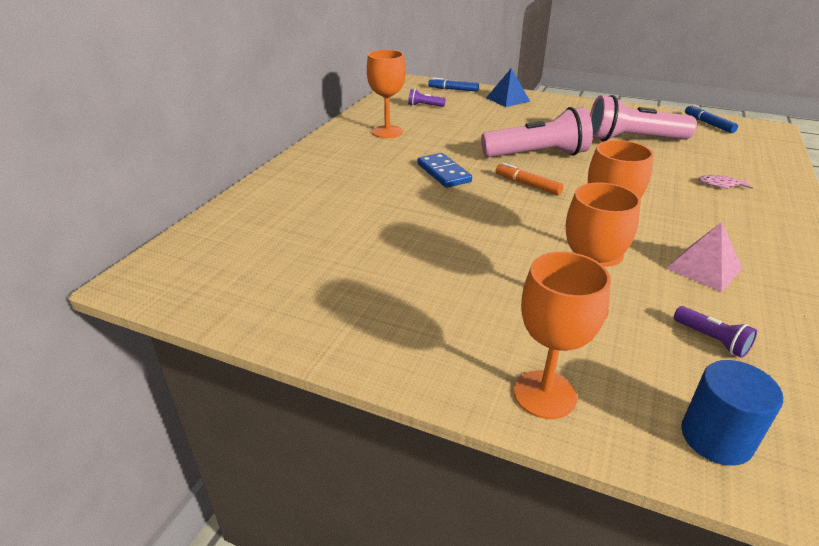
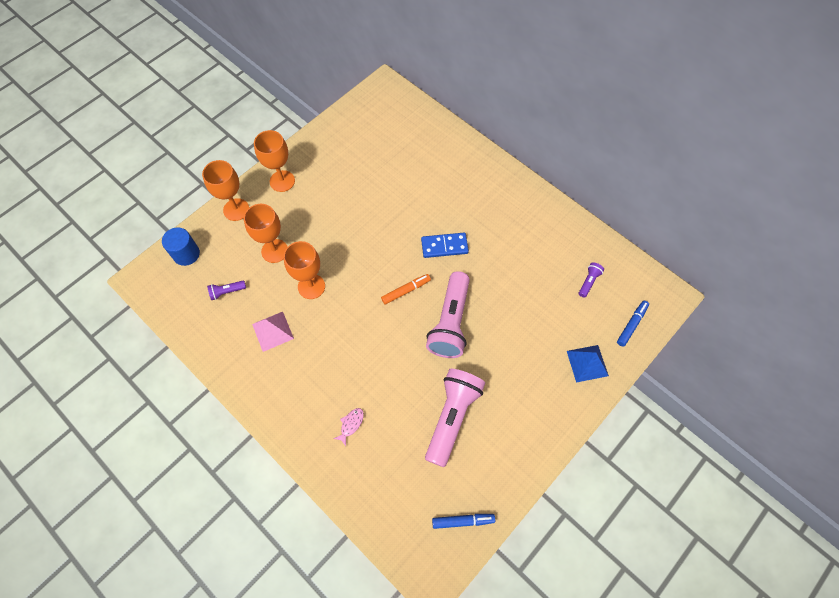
camera: 110 degrees right, 30 degrees up
orange goblet [367,50,406,138] -> orange goblet moved to [254,130,295,192]

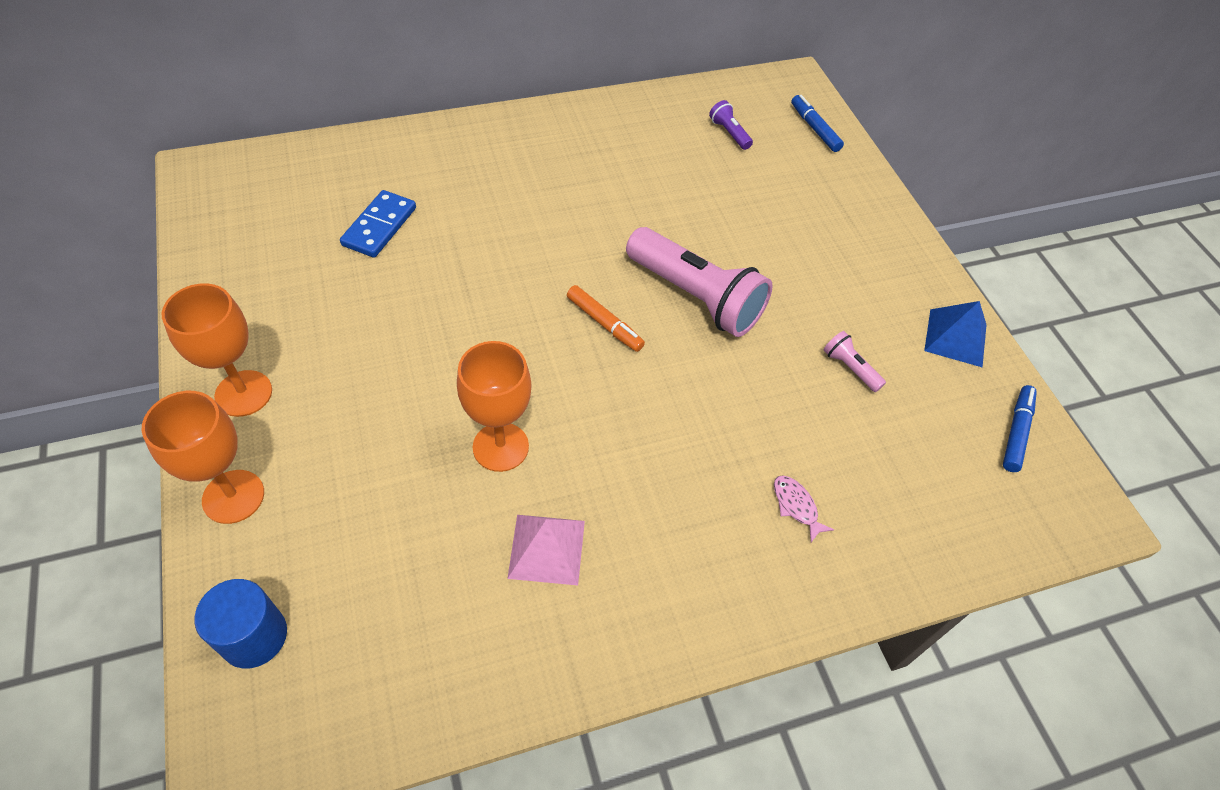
camera: 65 degrees left, 10 degrees down
purple flashlight [207,281,246,300] -> none
orange goblet [244,204,288,263] -> none
orange marker [381,274,431,304] -> orange marker turned 135 degrees clockwise [567,285,645,352]
blue domino [421,233,469,258] -> blue domino moved to [340,190,416,258]
pink flashlight [425,369,485,467] -> pink flashlight [824,331,886,392], size x0.43
blue pyramid [567,345,609,382] -> blue pyramid moved to [924,301,987,367]

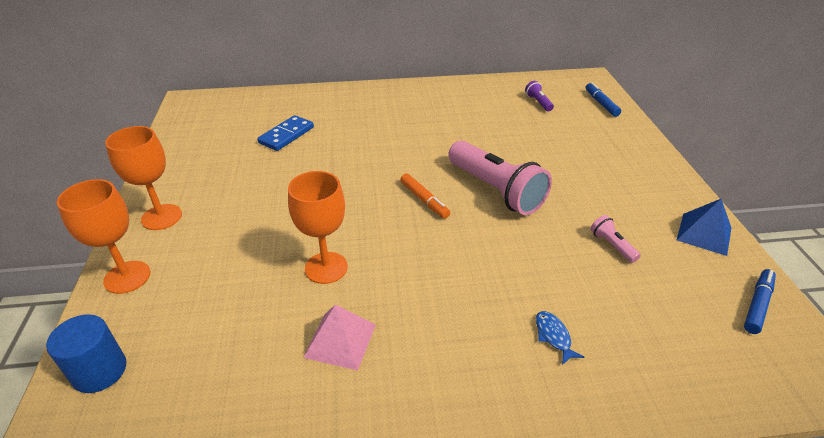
camera: 15 degrees right, 15 degrees down
pink fish [774,475,834,542] -> blue fish [536,311,584,365]

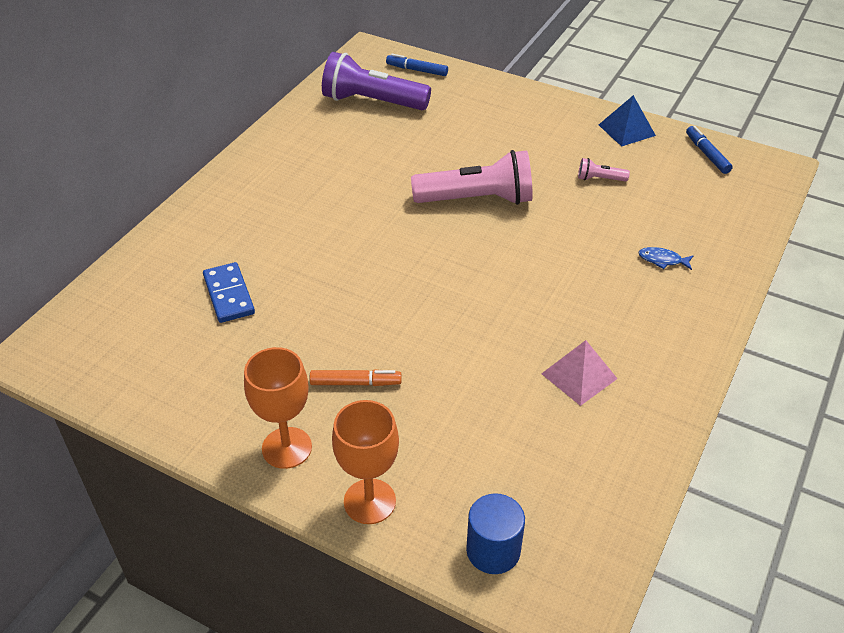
camera: 55 degrees left, 5 degrees up
orange goblet [288,171,348,284] -> none
orange marker [400,173,450,218] -> orange marker moved to [310,369,402,386]
purple flashlight [525,81,554,111] -> purple flashlight [322,52,431,110], size x2.35

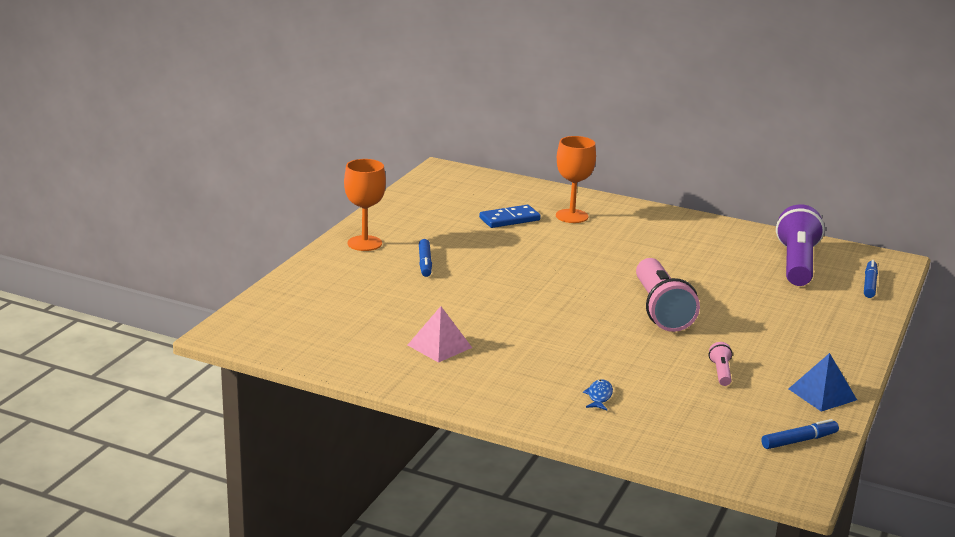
camera: 85 degrees right, 20 degrees down
orange marker [310,369,402,386] -> blue marker [419,239,432,277]
orange goblet [332,400,399,524] -> orange goblet moved to [556,136,596,223]
blue cylinder [466,493,525,574] -> none

